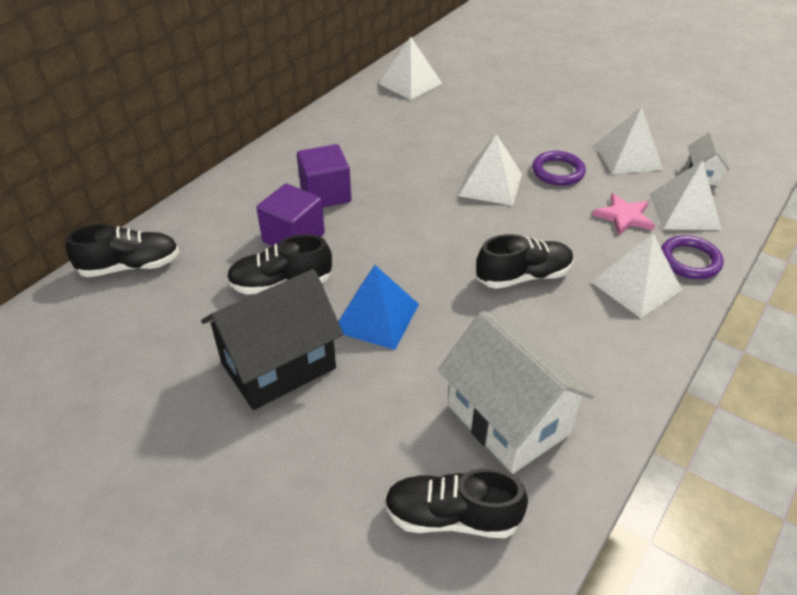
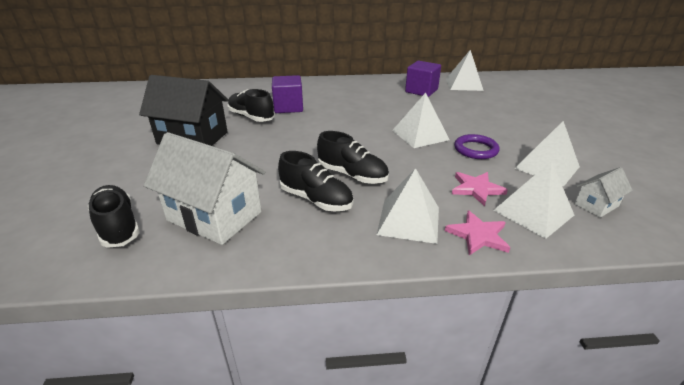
camera: 50 degrees right, 10 degrees down
black shoe [65,224,179,277] -> black shoe moved to [278,151,353,211]
purple cube [297,144,351,207] -> purple cube moved to [405,61,441,97]
blue pyramid [338,265,419,350] -> none
white house [438,311,594,474] -> white house turned 75 degrees counterclockwise [144,132,265,245]
purple ring [661,235,723,279] -> pink star [445,210,510,255]

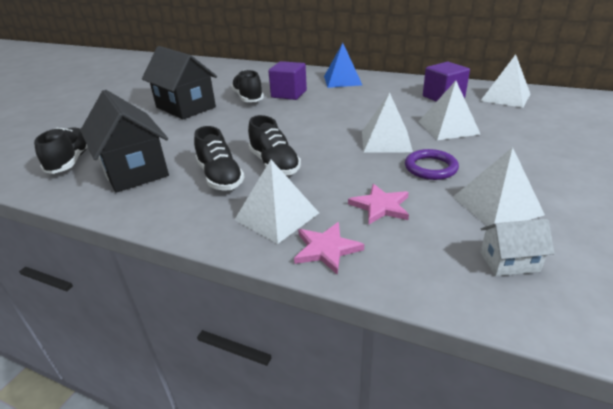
camera: 30 degrees right, 0 degrees up
white house [144,132,265,245] -> black house [80,90,169,193]
white pyramid [494,161,574,239] -> white pyramid moved to [418,81,481,140]
none -> blue pyramid [324,43,362,88]

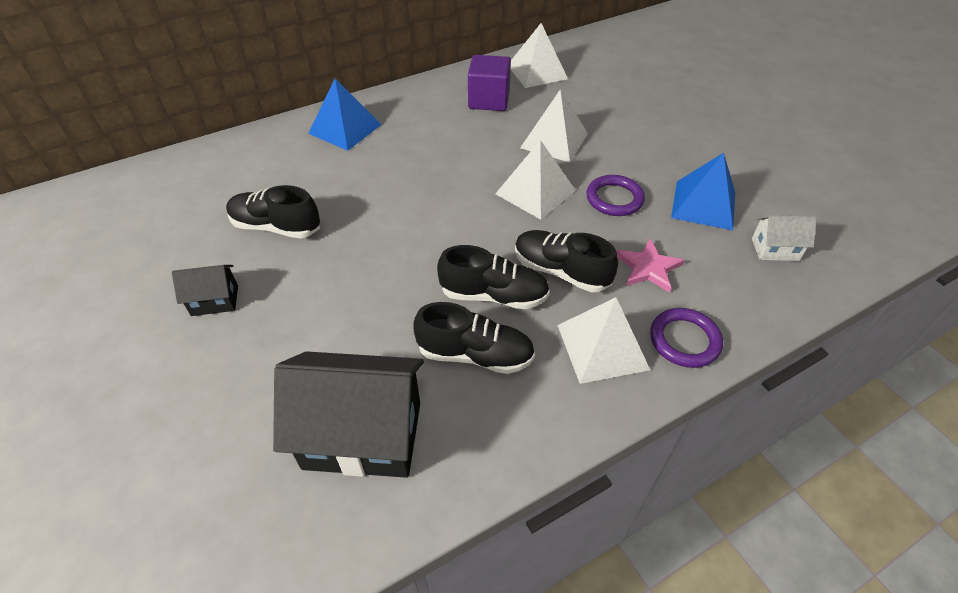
camera: 55 degrees left, 15 degrees up
black shoe [34,128,88,174] -> black shoe moved to [515,230,618,292]
black house [142,46,217,119] -> black house [172,265,238,316], size x0.48
purple cube [268,61,307,100] -> none
pink star [294,222,364,275] -> purple ring [650,308,723,368]
white pyramid [453,147,545,226] -> blue pyramid [671,153,735,230]
white house [480,219,555,276] -> white house turned 60 degrees clockwise [752,215,817,261]

